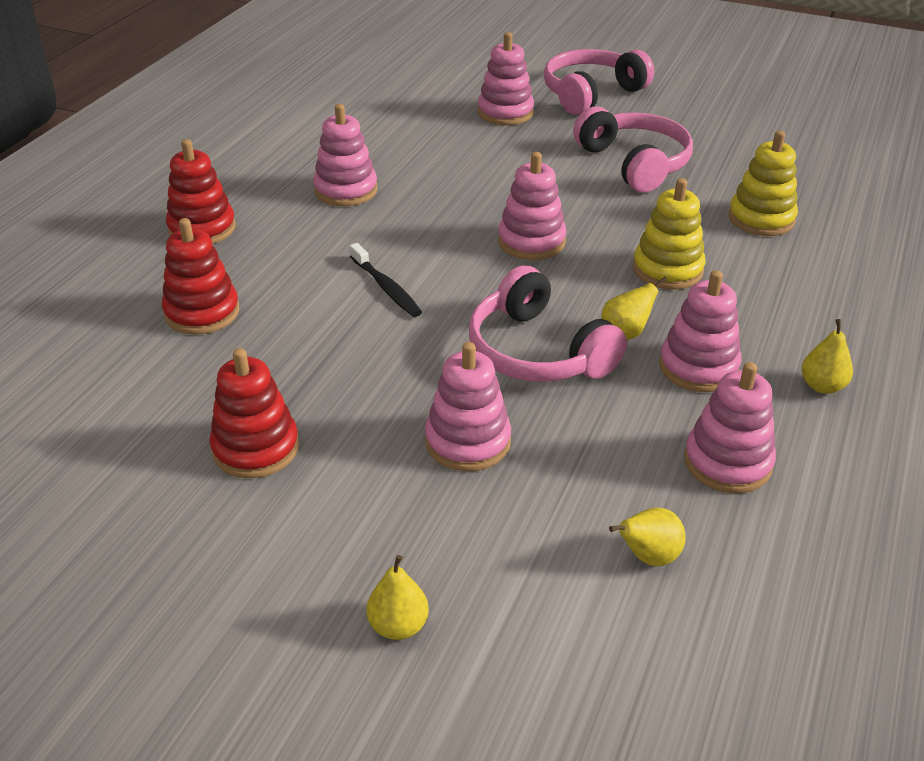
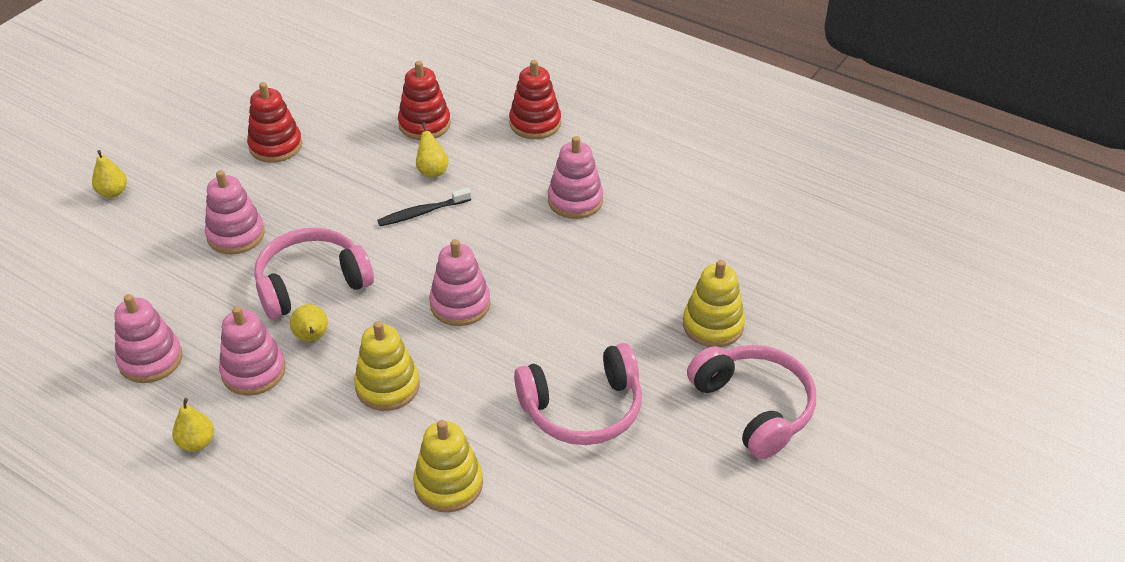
camera: 100 degrees right, 5 degrees up
pink stacking toy [478,32,534,125] -> yellow stacking toy [683,260,745,347]
yellow pear [609,507,686,566] -> yellow pear moved to [416,122,449,177]

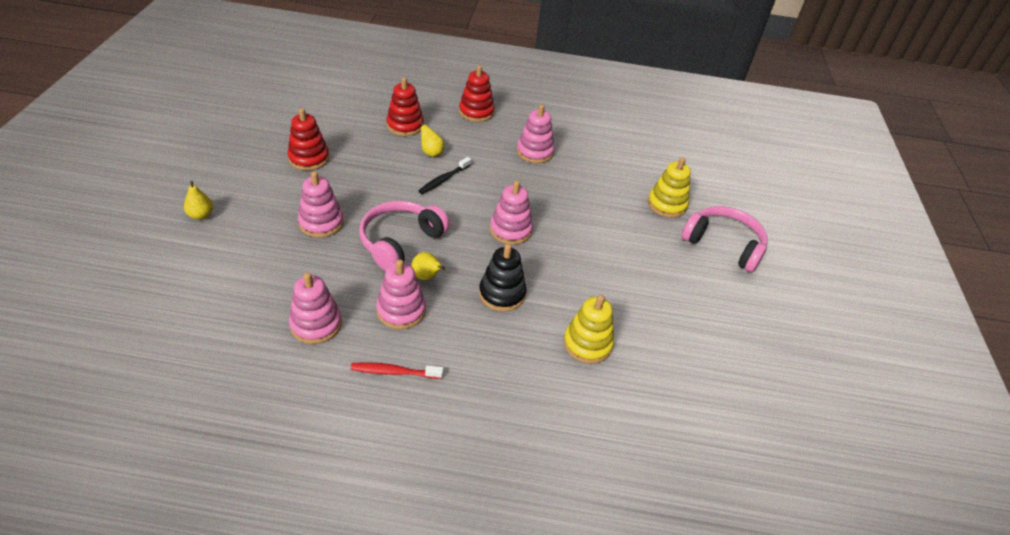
camera: 30 degrees left, 0 degrees up
yellow pear [172,398,214,452] -> red toothbrush [351,362,443,379]
yellow stacking toy [354,321,420,411] -> black stacking toy [479,244,526,312]
pink headphones [514,343,642,445] -> none

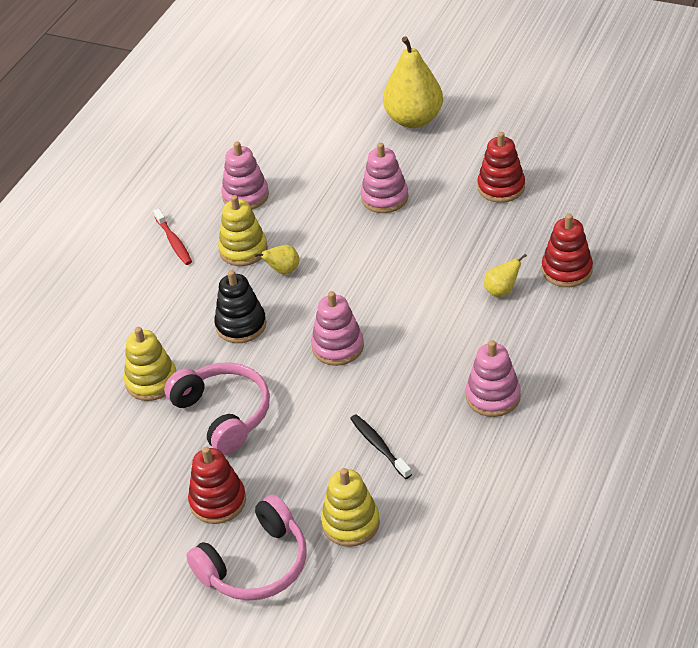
camera: 115 degrees right, 0 degrees up
yellow pear [184,181,213,220] -> yellow pear [383,36,443,128], size x2.21
red toothbrush [351,362,443,379] -> red toothbrush turned 135 degrees clockwise [154,208,192,265]
pink headphones [359,201,450,271] -> pink headphones moved to [164,362,270,455]
pink stacking toy [376,259,426,329] -> yellow stacking toy [218,195,268,266]
black toothbrush [418,157,471,194] -> black toothbrush moved to [350,414,412,479]
red stacking toy [459,65,495,122] -> red stacking toy moved to [188,447,246,524]

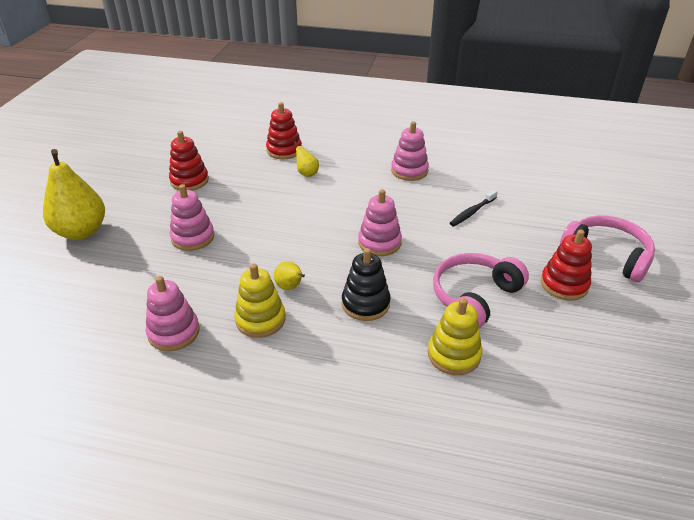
camera: 105 degrees left, 5 degrees down
red toothbrush [154,208,192,265] -> none
yellow stacking toy [321,468,380,547] -> none

